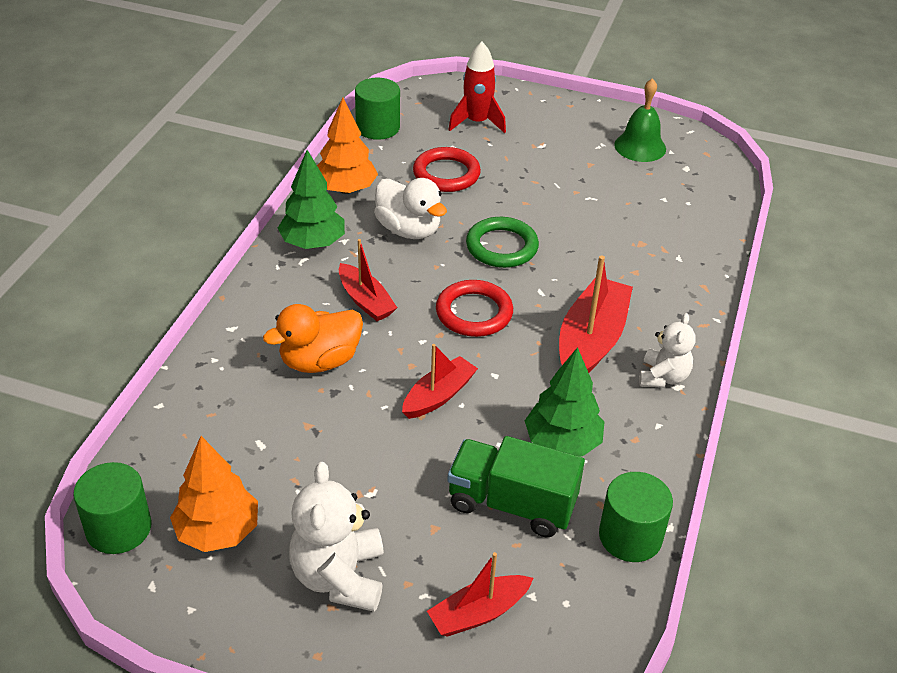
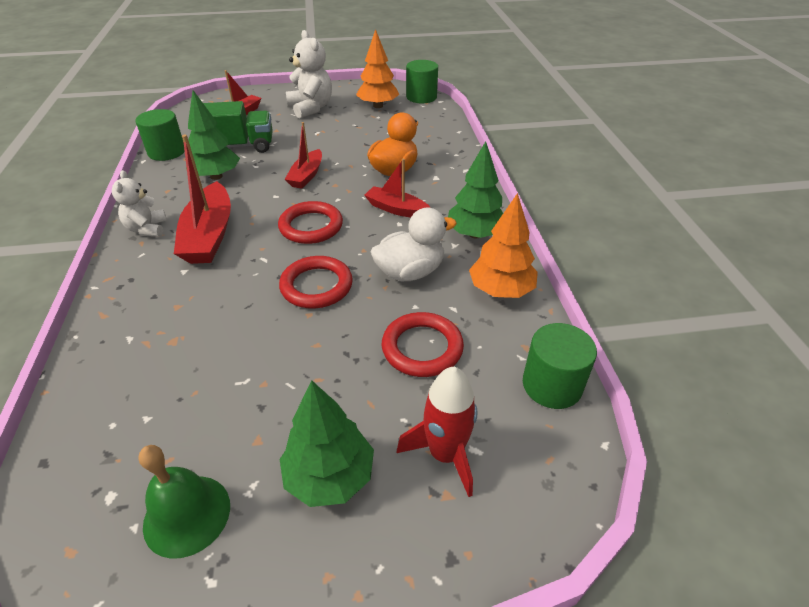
camera: 155 degrees right, 0 degrees up
white duck [374,178,447,239] -> white duck turned 135 degrees clockwise [371,208,457,281]
green ring [466,217,539,268] -> red ring [279,256,353,308]
none -> green tree [280,380,374,507]

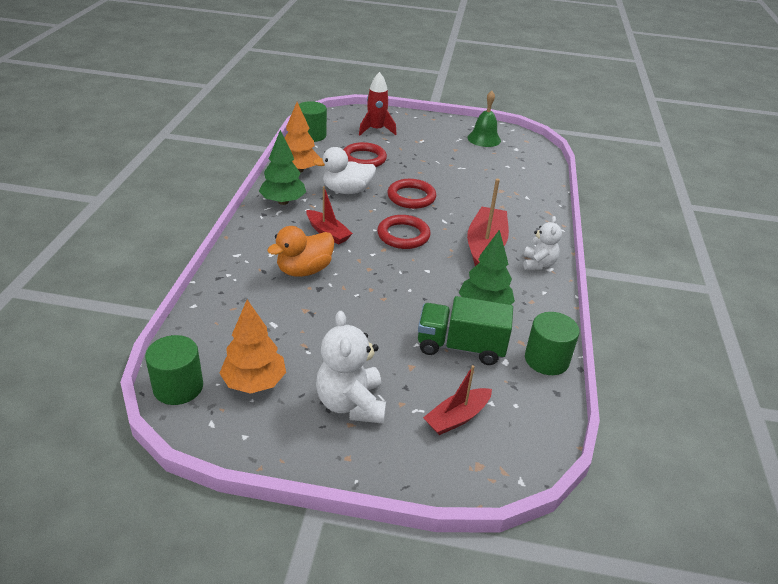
camera: 165 degrees left, 5 degrees down
green tree [280,380,374,507] -> none
red boat [285,122,322,189] -> none

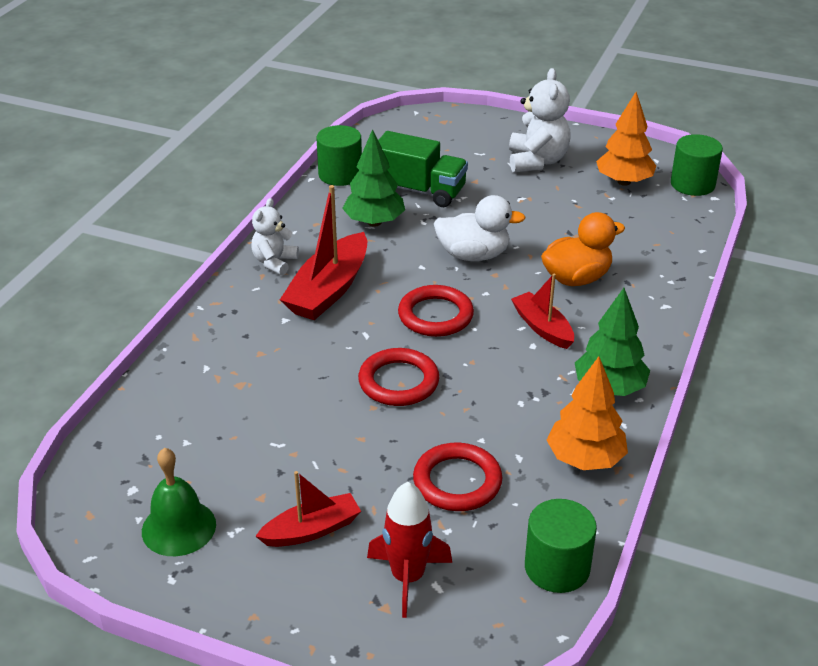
camera: 165 degrees left, 0 degrees up
white duck [313,147,376,194] -> white duck moved to [434,195,526,261]
red boat [423,365,492,435] -> red boat moved to [255,471,361,547]

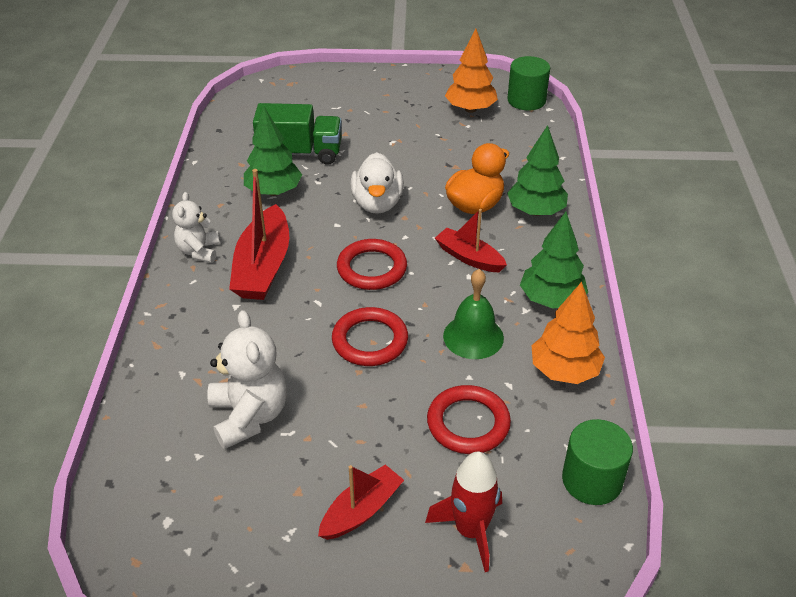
camera: 20 degrees left, 5 degrees up
green bell [142,448,216,556] -> green bell moved to [443,269,504,359]
green cylinder [316,125,362,186] -> none
white duck [434,195,526,261] -> white duck turned 105 degrees clockwise [351,152,404,214]
white teddy bear [509,68,571,173] -> white teddy bear moved to [208,310,287,449]
none -> green tree [507,125,568,216]

